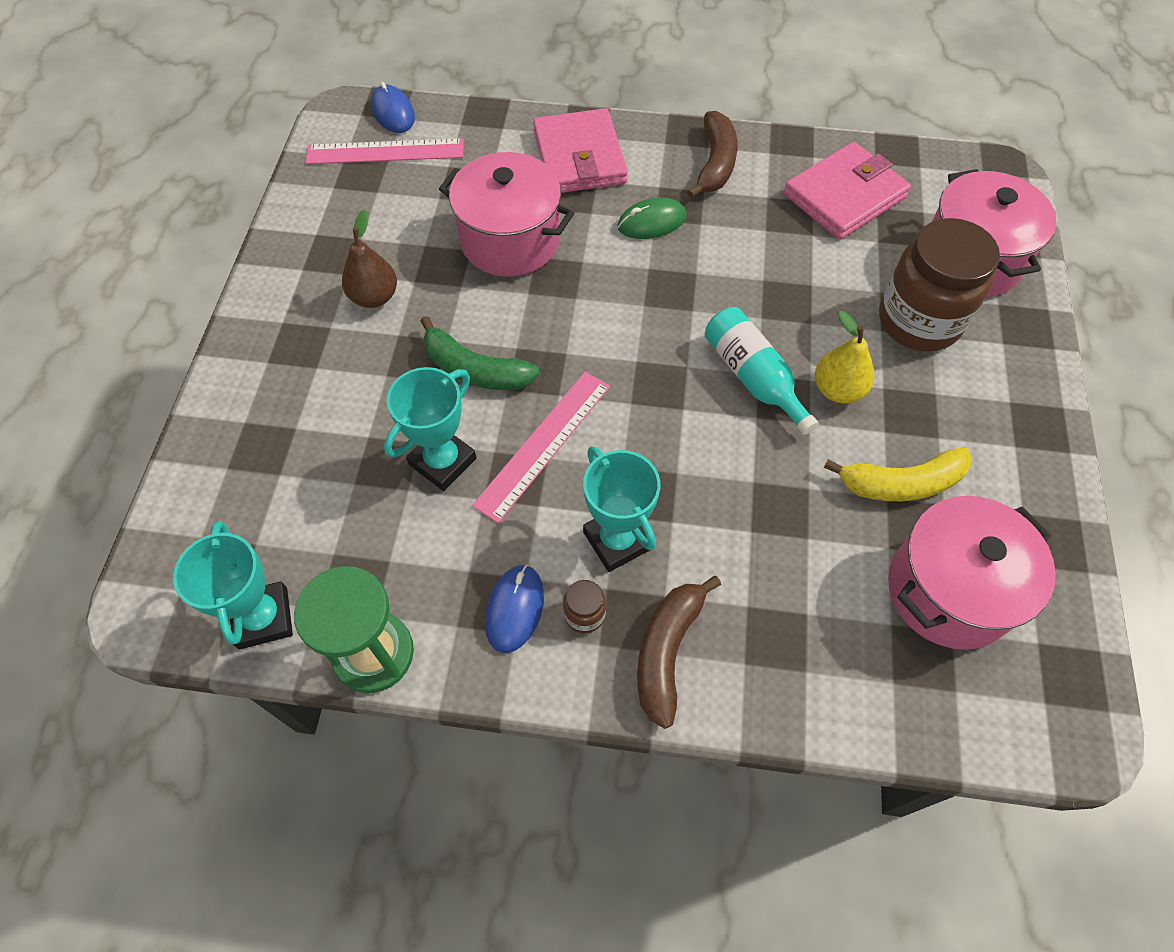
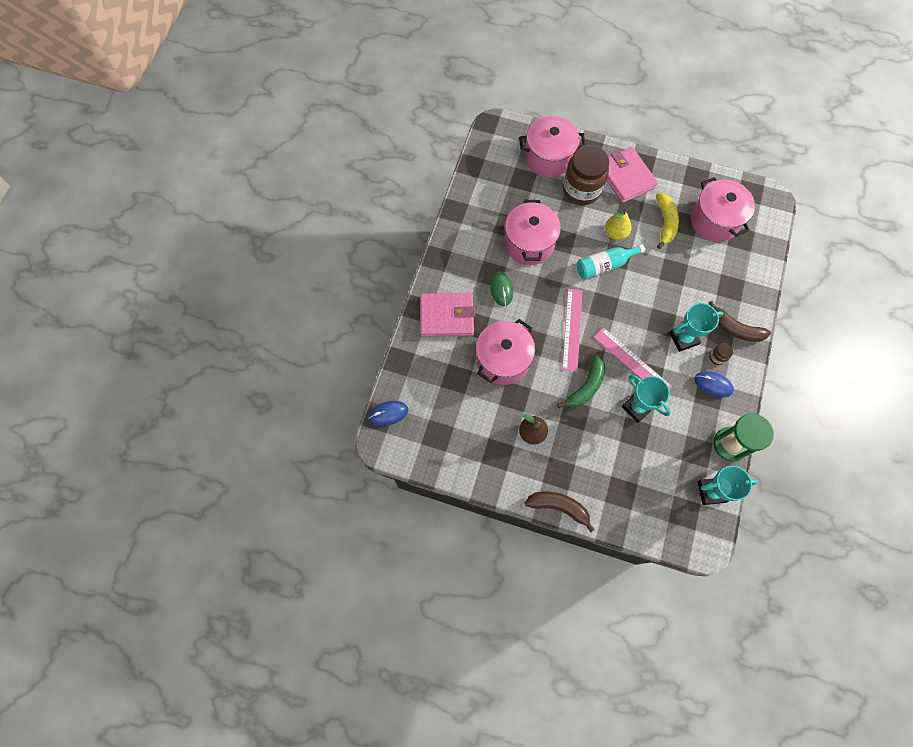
camera: 80 degrees left, 10 degrees up
pink ruler [306,138,463,164] -> pink ruler moved to [562,289,582,372]
brown banana [687,111,738,198] -> brown banana moved to [525,492,595,533]
pink wallet [784,142,911,240] -> pink wallet moved to [606,147,658,203]
none -> pink pot [504,200,561,265]

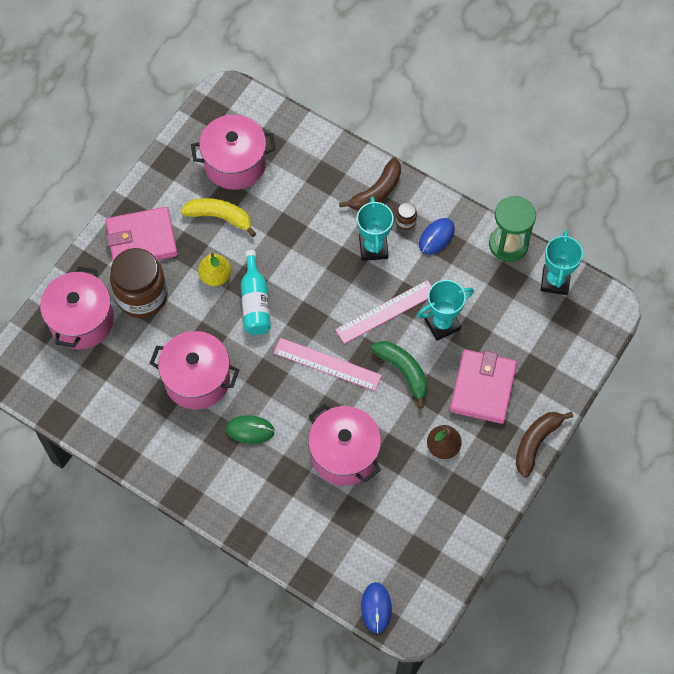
camera: 75 degrees left, 5 degrees down
pink wallet [420,293,475,337] -> pink wallet moved to [450,349,517,424]

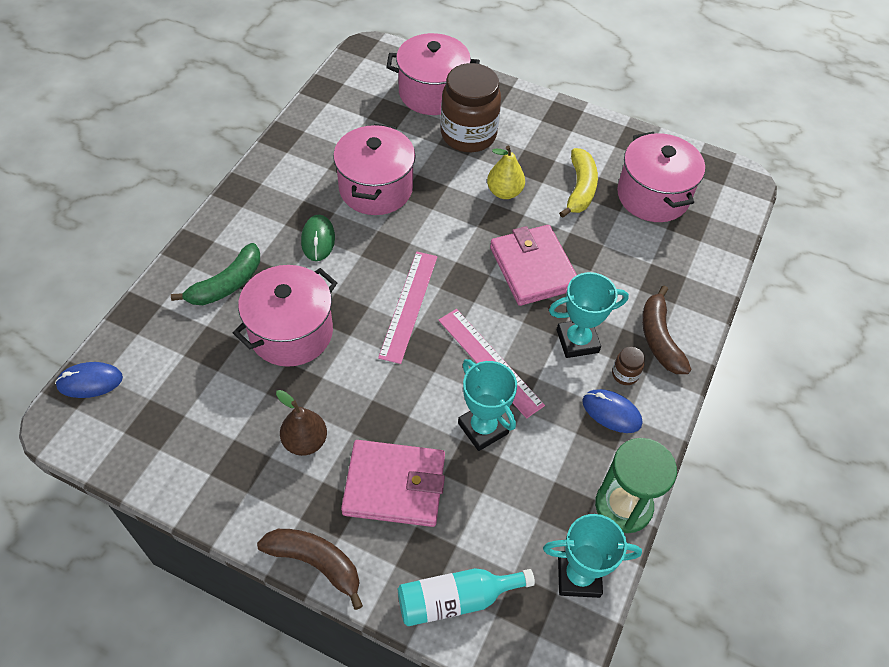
camera: 80 degrees right, 10 degrees down
pink wallet [106,207,178,261] -> pink wallet moved to [490,225,577,306]
turquoise bottle [241,250,271,335] -> turquoise bottle moved to [398,568,535,626]
brown banana [339,157,401,210] -> brown banana turned 45 degrees clockwise [642,286,692,374]
green banana [371,341,428,408] -> green banana moved to [171,243,260,305]

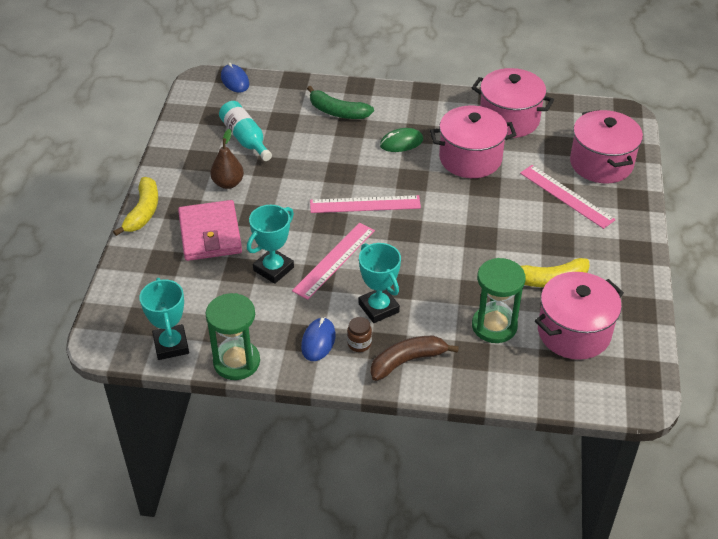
camera: 75 degrees right, 10 degrees down
pink pot [233,265,337,367] -> pink pot moved to [472,68,554,138]
brown banana [257,529,363,610] -> yellow banana [113,177,158,236]
turquoise bottle [398,568,535,626] -> turquoise bottle moved to [219,101,272,161]
brown jar [441,63,501,152] -> pink ruler [520,165,616,229]
yellow pear [487,145,525,199] -> none
pink wallet [490,225,577,306] -> none
none -> green hourglass [472,258,526,343]

